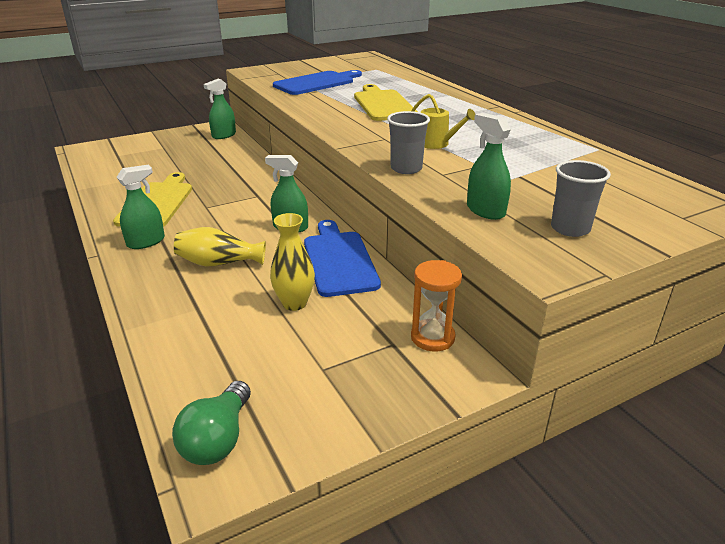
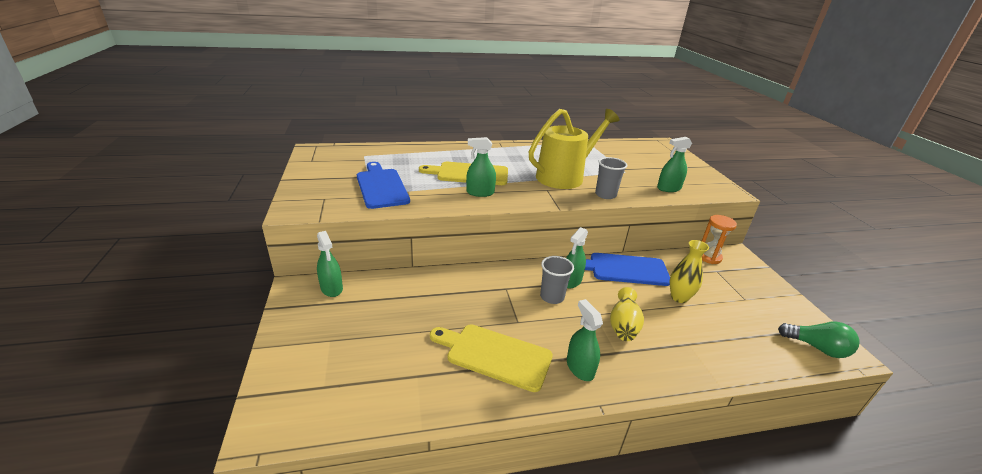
camera: 75 degrees left, 0 degrees up
yellow watering can [412,94,475,149] -> yellow watering can [529,109,619,189], size x2.15
grey cup [551,160,611,237] -> grey cup moved to [540,256,574,304]
none -> green spray bottle [466,137,496,197]

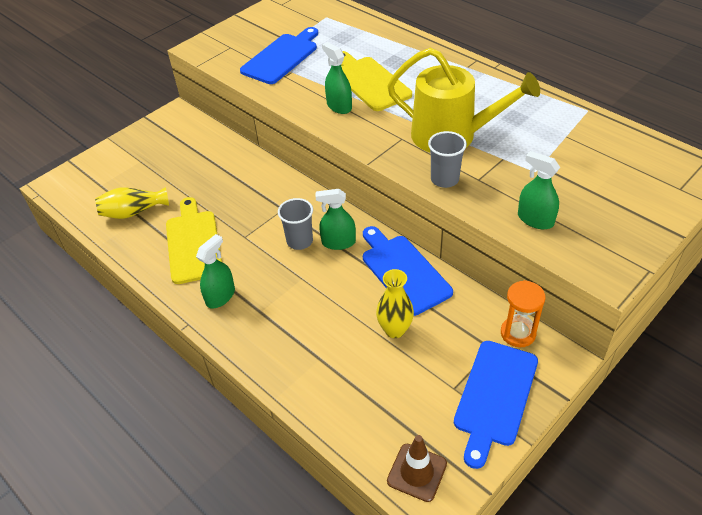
camera: 60 degrees right, 15 degrees up
green spray bottle [317,231,343,297] -> none
yellow vase [610,287,644,341] -> yellow vase moved to [95,187,169,219]
green light bulb [778,322,860,358] -> brown traffic cone [387,435,447,502]
none -> blue cutting board [454,341,538,469]

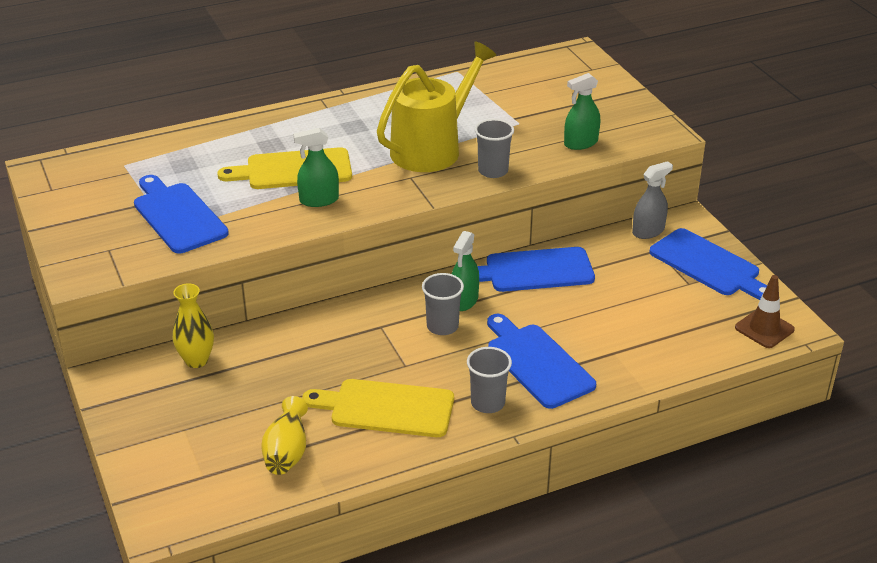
camera: 70 degrees left, 10 degrees down
green spray bottle [196,234,235,309] -> grey cup [467,347,512,413]
yellow vase [376,269,414,338] -> yellow vase moved to [173,283,214,368]
orange hourglass [501,280,545,347] -> grey spray bottle [632,161,673,239]
none -> blue cutting board [487,314,596,409]

